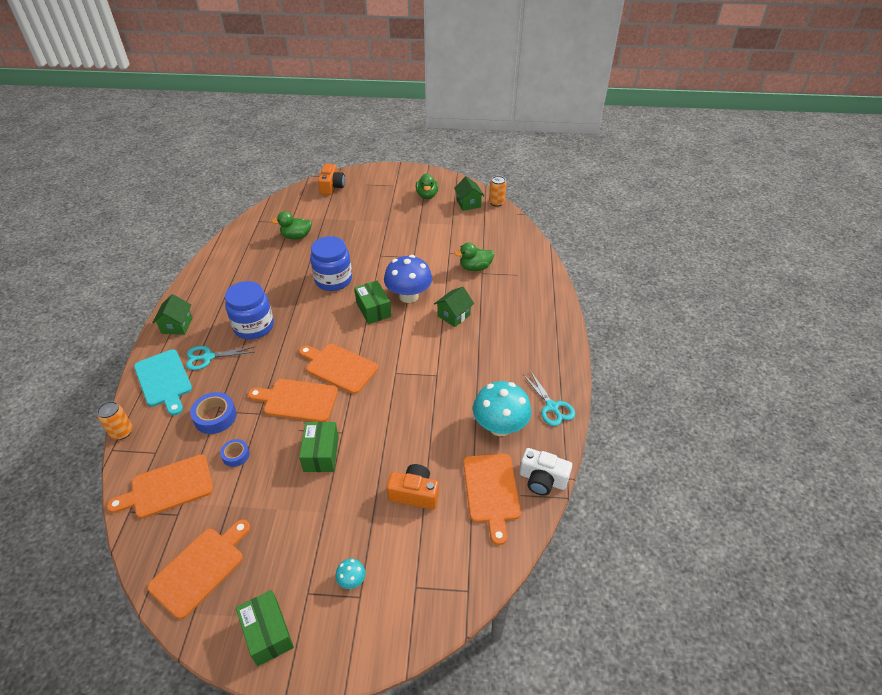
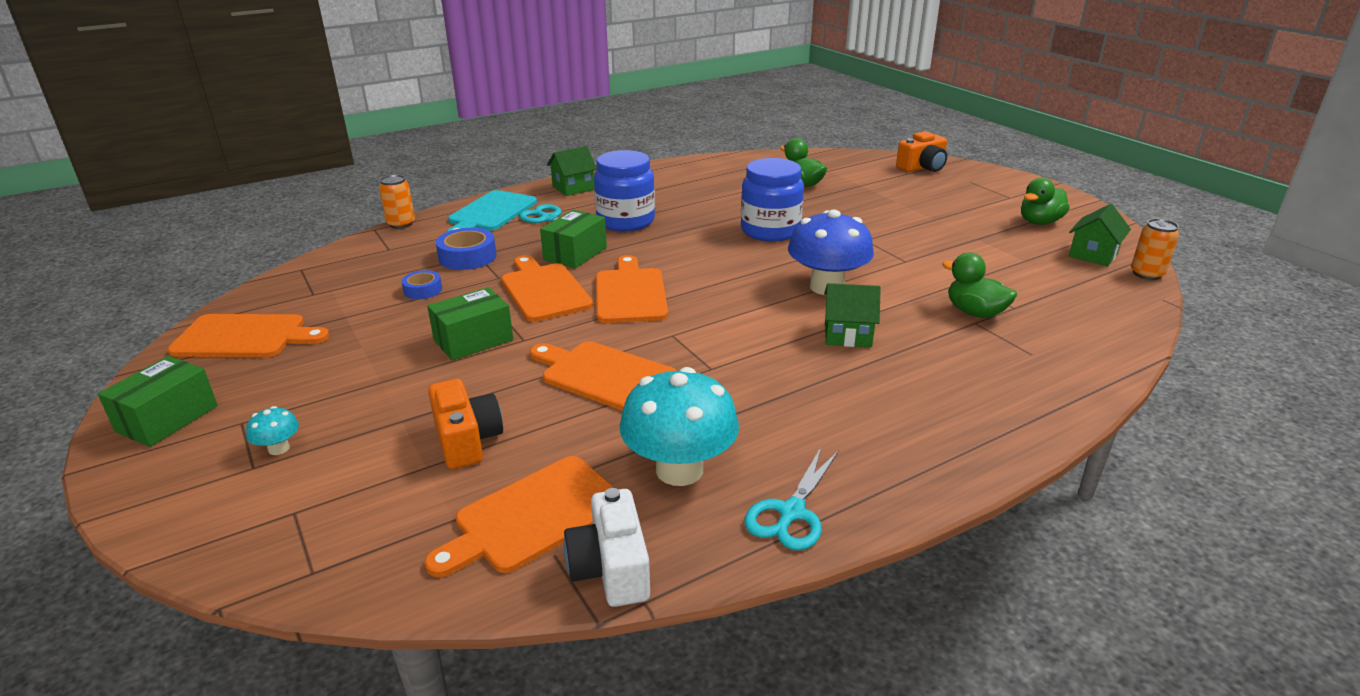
camera: 55 degrees right, 15 degrees down
orange cutting board [107,454,213,518] -> orange cutting board moved to [530,341,677,411]
green box [354,280,391,324] -> green box moved to [540,210,607,268]

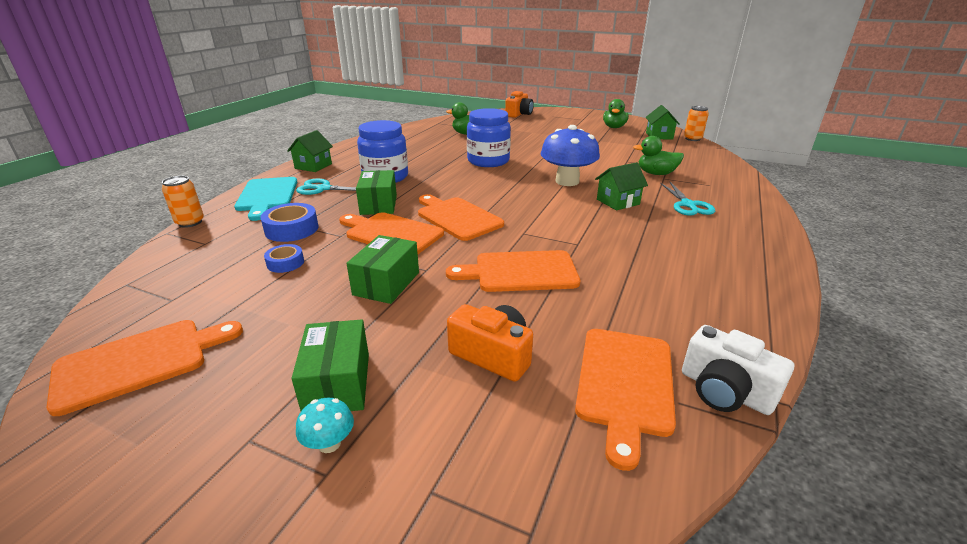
camera: 35 degrees left, 0 degrees up
green box [98,356,218,447] -> green box moved to [291,319,369,411]
turquoise mushroom [620,367,739,486] -> none
turquoise scissors [744,447,839,551] -> turquoise scissors moved to [660,182,715,216]

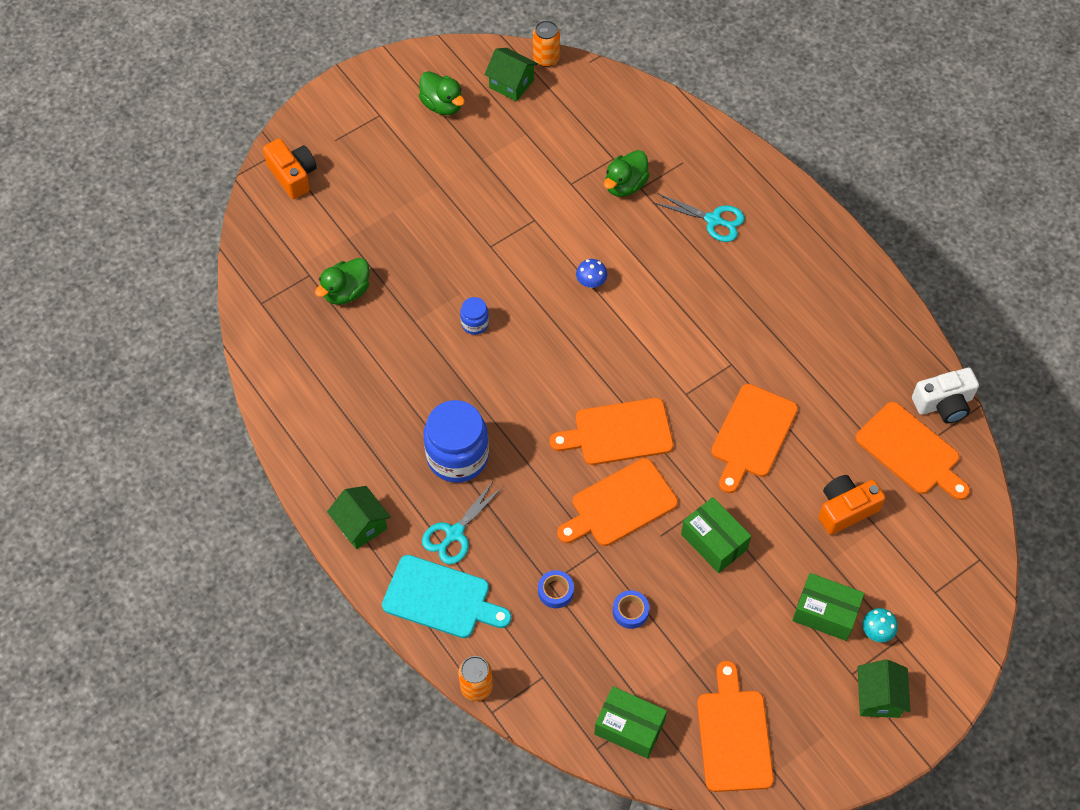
camera: 60 degrees left, 30 degrees up
blue tape [260,203,318,242] -> blue tape [538,570,574,608], size x0.61
green box [356,170,397,215] -> green box moved to [594,686,667,759]
blue jar [467,108,511,167] -> blue jar [460,297,489,335], size x0.47
blue mushroom [540,125,600,186] -> blue mushroom [576,259,607,288], size x0.43
green house [595,162,648,210] -> green house moved to [857,659,911,718]

